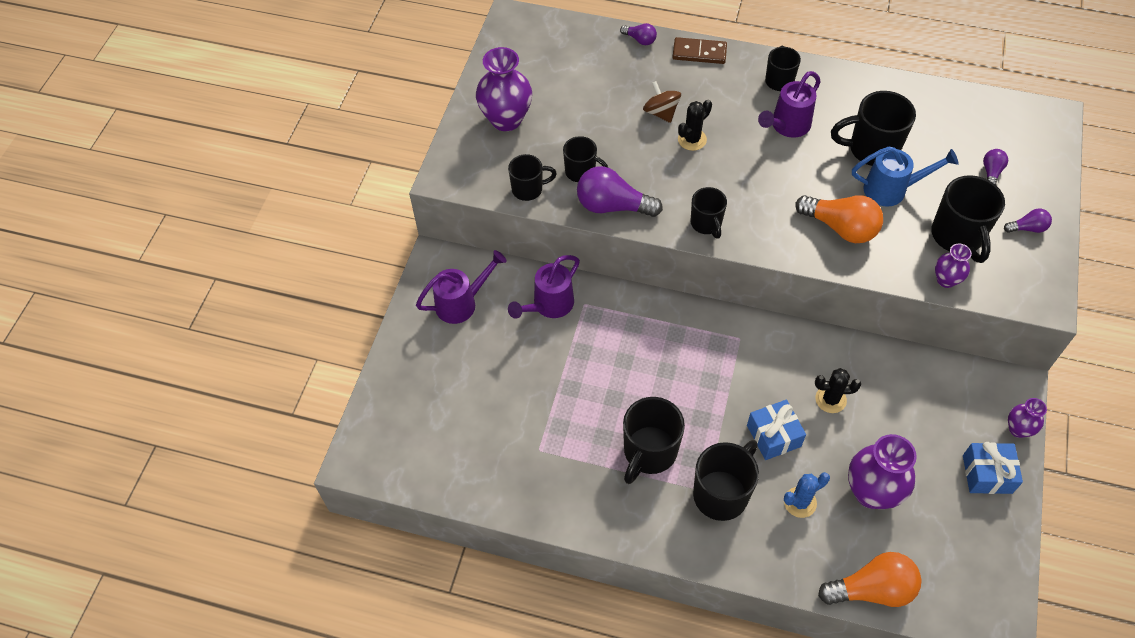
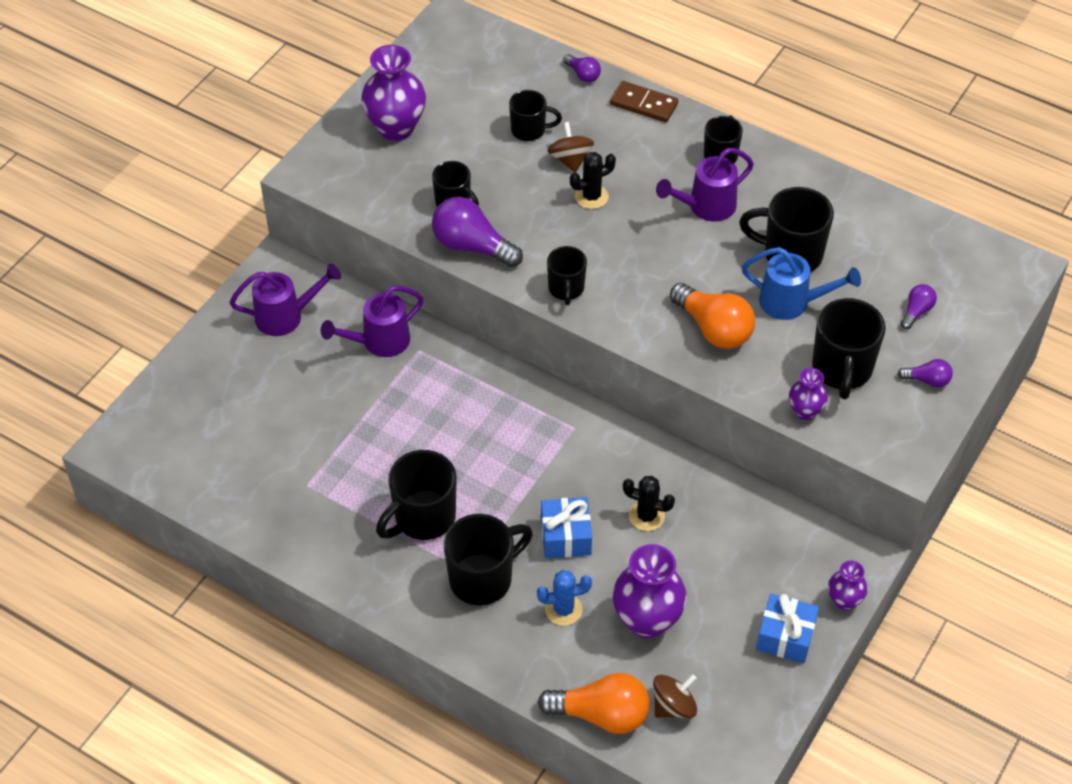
camera: 15 degrees right, 5 degrees down
black mug [508,154,557,201] -> black mug moved to [509,90,562,141]
none -> brown spinning top [653,674,697,718]

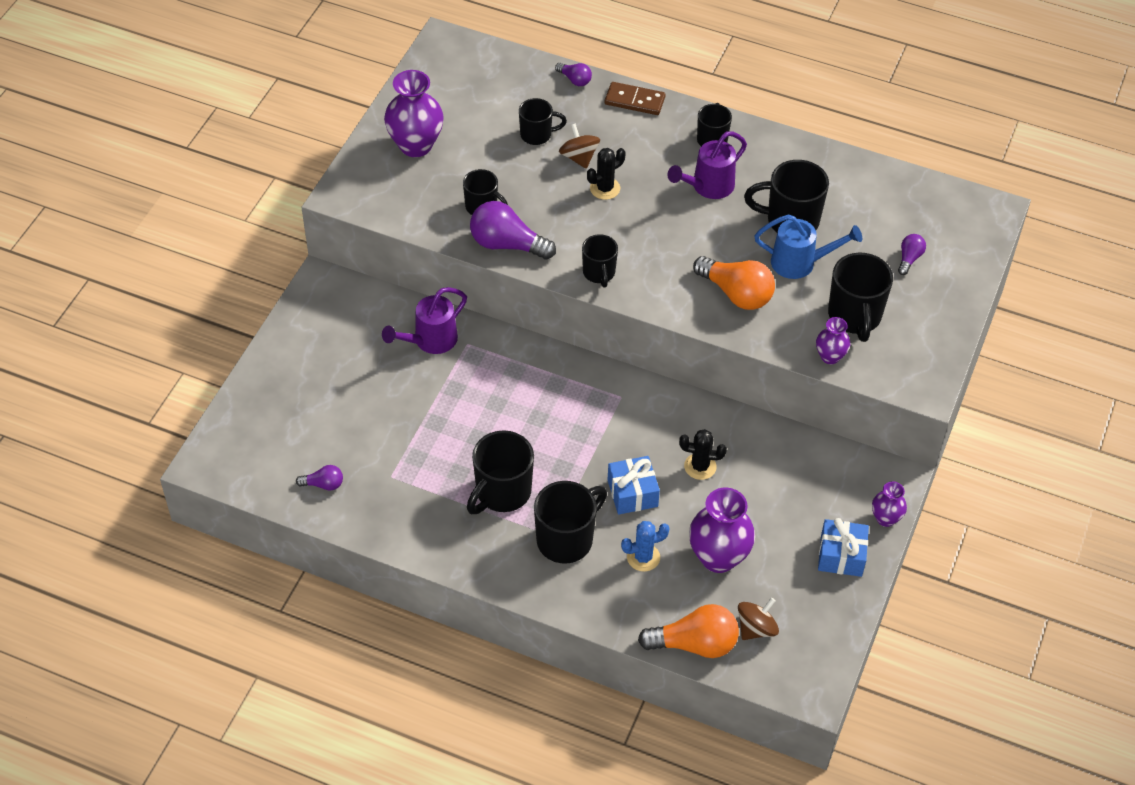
camera: 10 degrees left, 0 degrees up
purple watering can [230,263,341,336] -> none
purple light bulb [897,359,953,387] -> purple light bulb moved to [296,465,343,491]

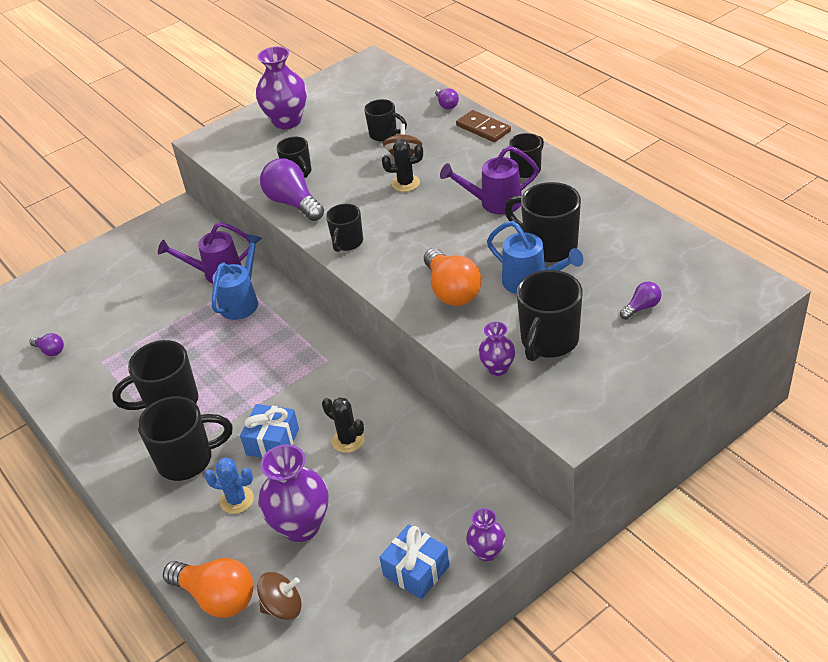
camera: 35 degrees right, 10 degrees down
none -> blue watering can [212,234,262,320]

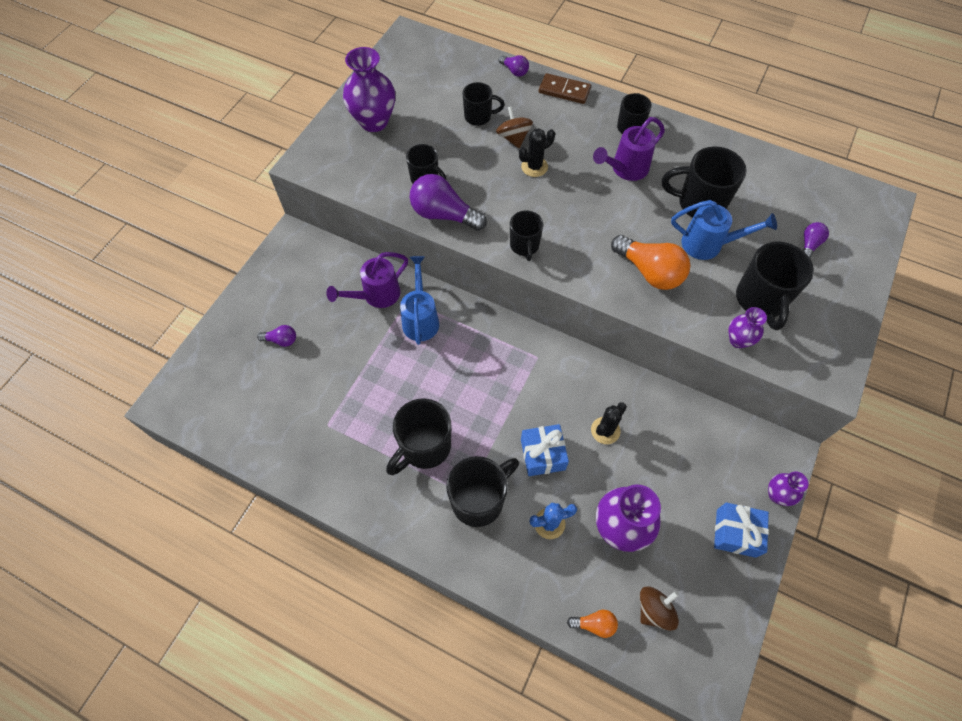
camera: 30 degrees left, 20 degrees up
purple light bulb [29,333,64,356] -> purple light bulb moved to [257,325,296,347]
orange light bulb [163,558,253,618] -> orange light bulb [567,610,618,638], size x0.51
black cactus [322,397,365,453] -> black cactus turned 60 degrees counterclockwise [591,402,627,444]

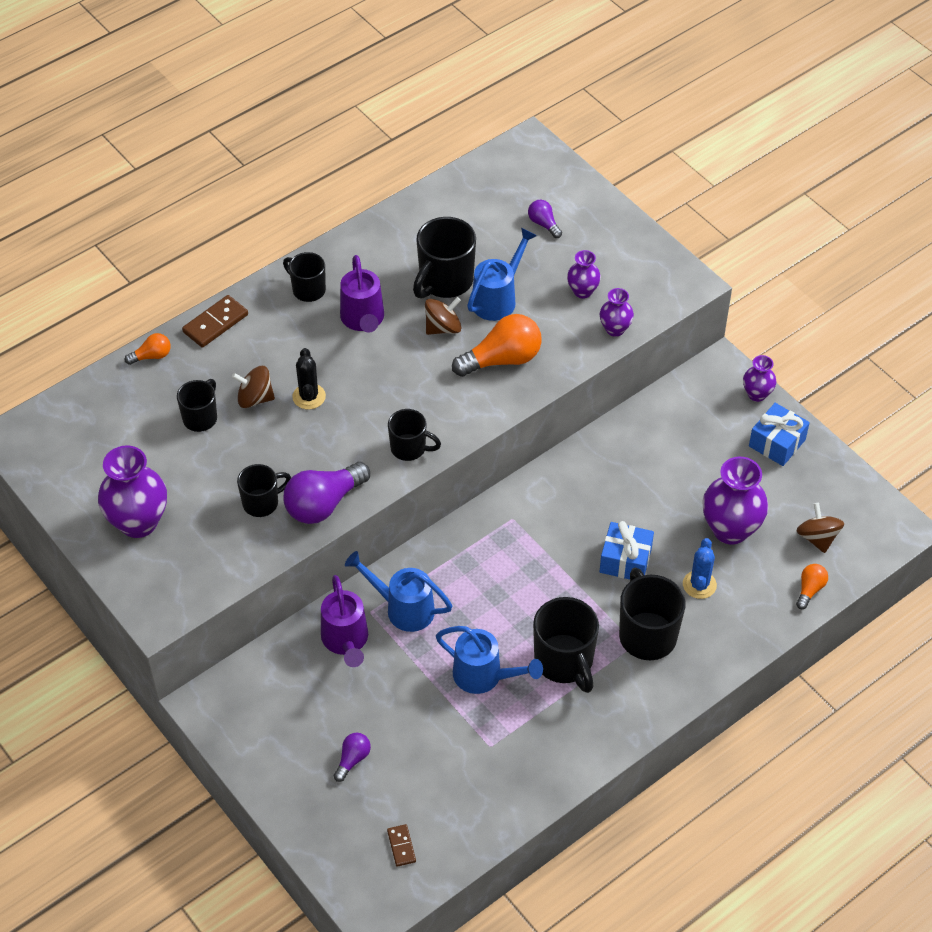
camera: 65 degrees left, 10 degrees down
purple light bulb [499,55,529,77] -> orange light bulb [125,333,171,365]
black cactus [591,402,627,444] -> none
black mug [736,241,814,330] -> purple vase [567,250,601,299]
none -> brown domino [387,824,416,867]
none -> brown spinning top [425,297,461,335]
none -> blue watering can [436,626,543,694]

